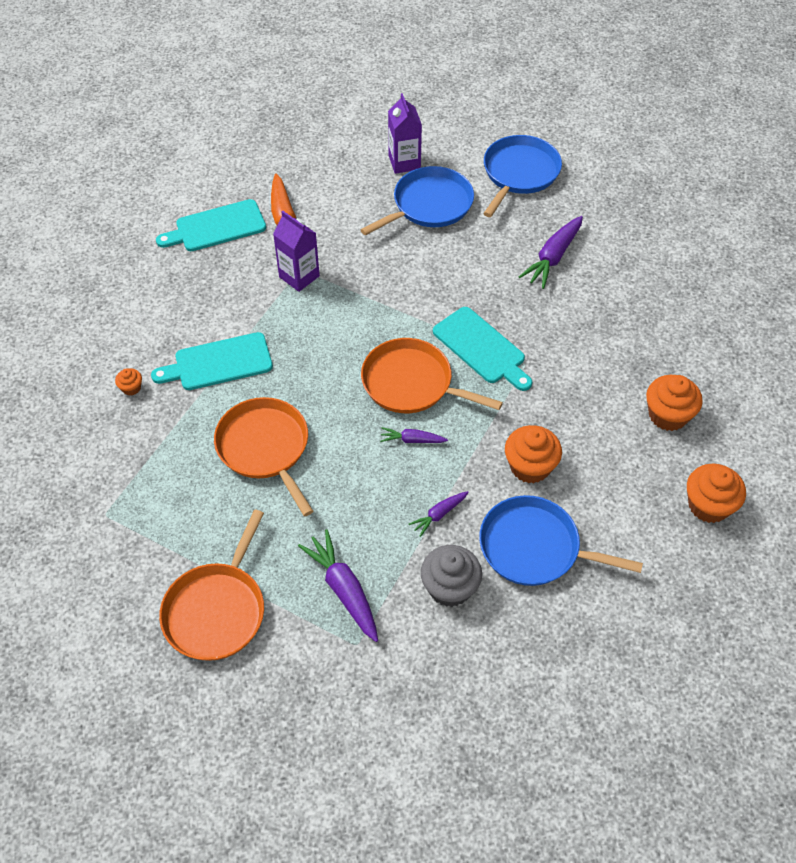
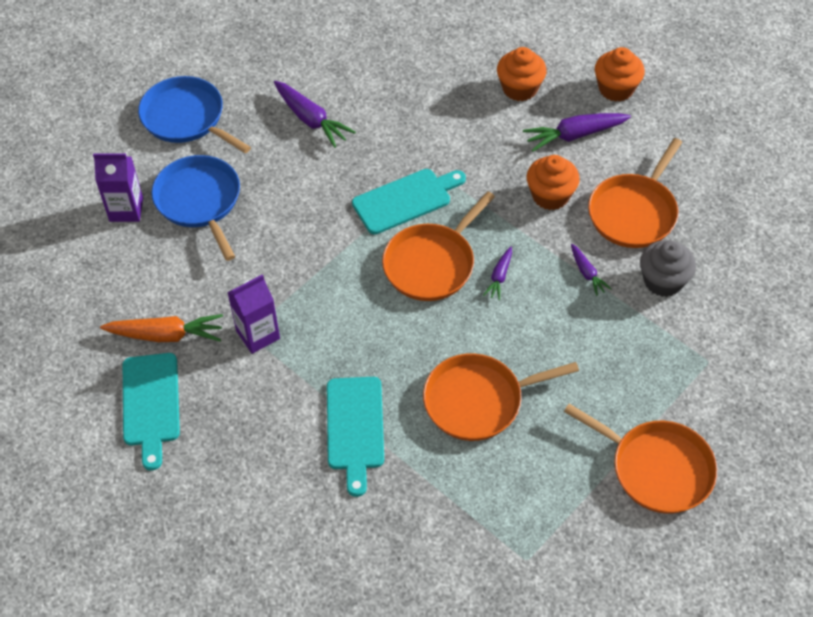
camera: 75 degrees left, 0 degrees up
orange cupcake [115,368,142,396] -> none
purple carrot [298,529,378,642] -> purple carrot moved to [523,113,631,151]
blue pan [479,495,643,586] -> orange pan [588,138,682,248]

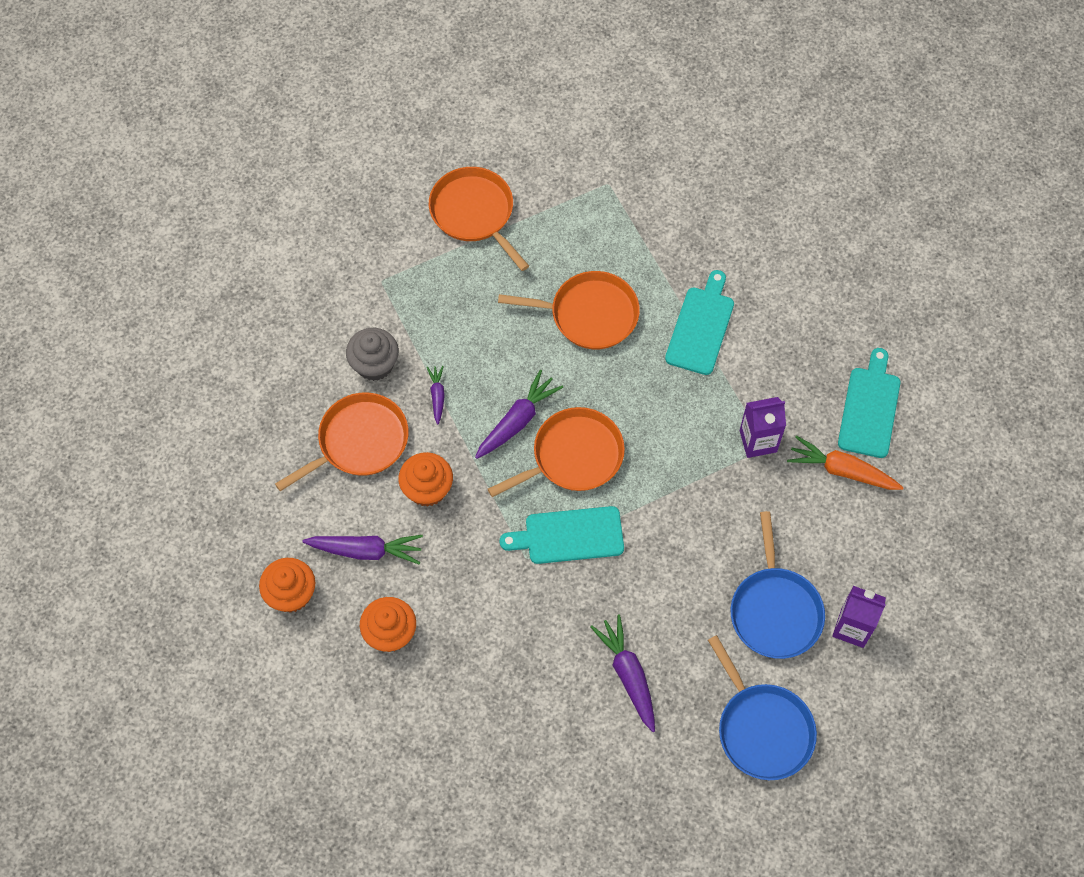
camera: 160 degrees left, 10 degrees up
purple carrot [483,247,512,300] -> purple carrot [475,370,563,459], size x1.79

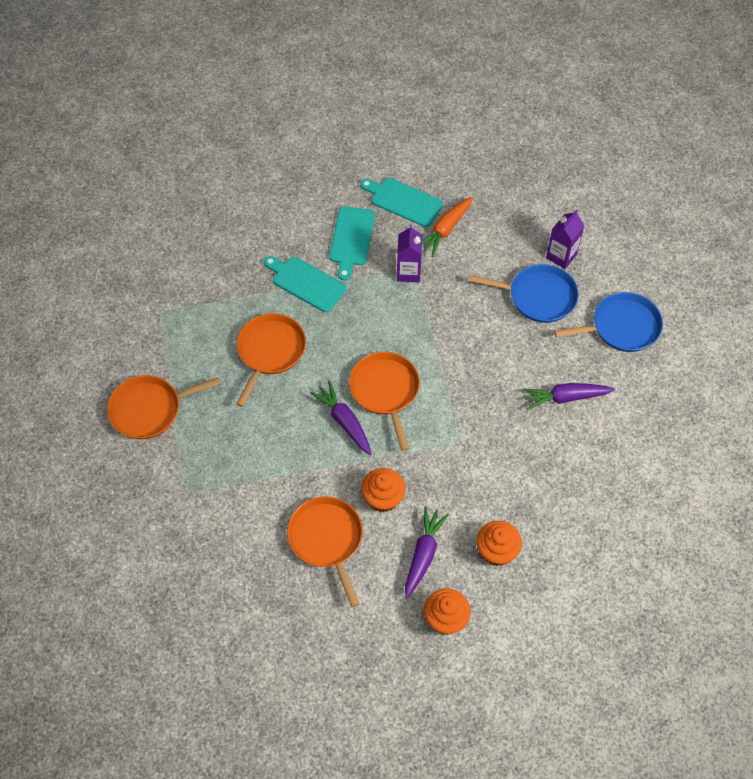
camera: 75 degrees left, 5 degrees down
grey cupcake [346,328,399,381] -> none
purple carrot [427,366,445,424] -> none
turquoise cutting board [500,506,624,564] -> turquoise cutting board moved to [329,207,375,281]

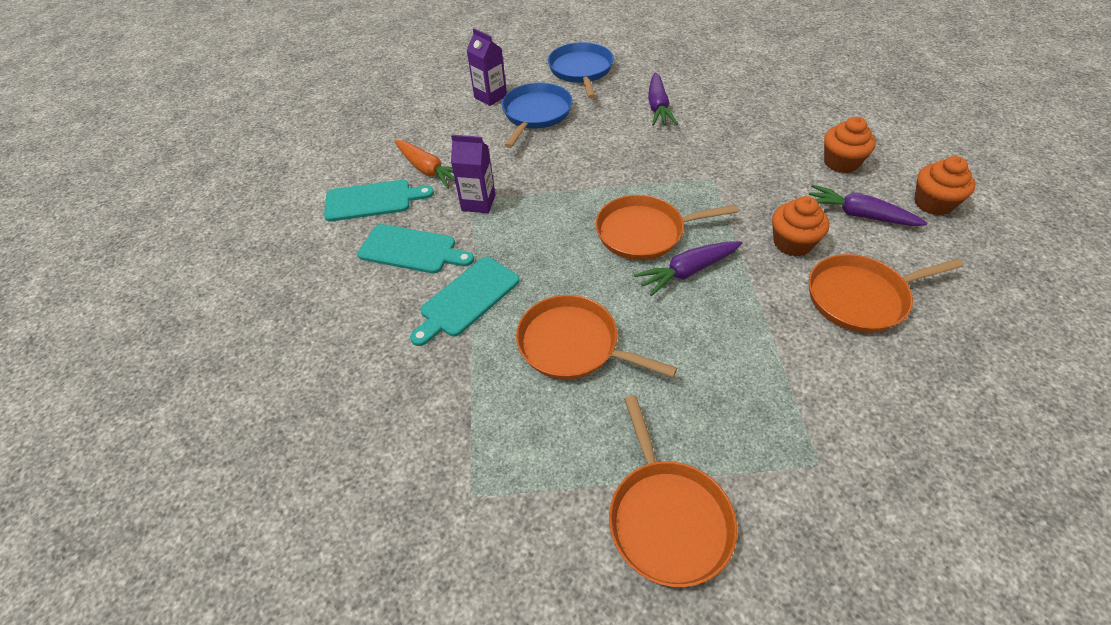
camera: 80 degrees left, 10 degrees down
turquoise cutting board [360,178,443,227] -> turquoise cutting board turned 135 degrees counterclockwise [324,180,434,221]

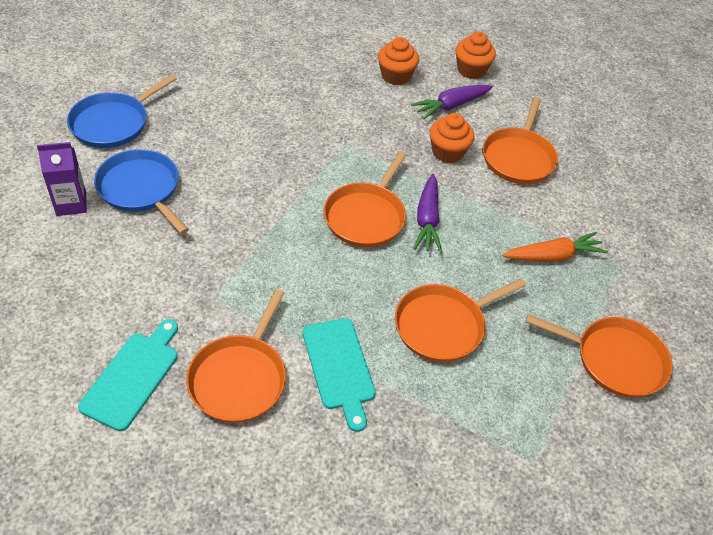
camera: 65 degrees left, 0 degrees up
turquoise cutting board [358,224,474,274] -> orange pan [186,289,286,423]
orange carrot [395,140,455,189] -> orange carrot moved to [502,232,608,262]
purple carton [451,135,495,213] -> none
blue pan [548,42,614,99] -> blue pan turned 75 degrees counterclockwise [67,74,177,148]
purple carrot [648,72,678,126] -> none

